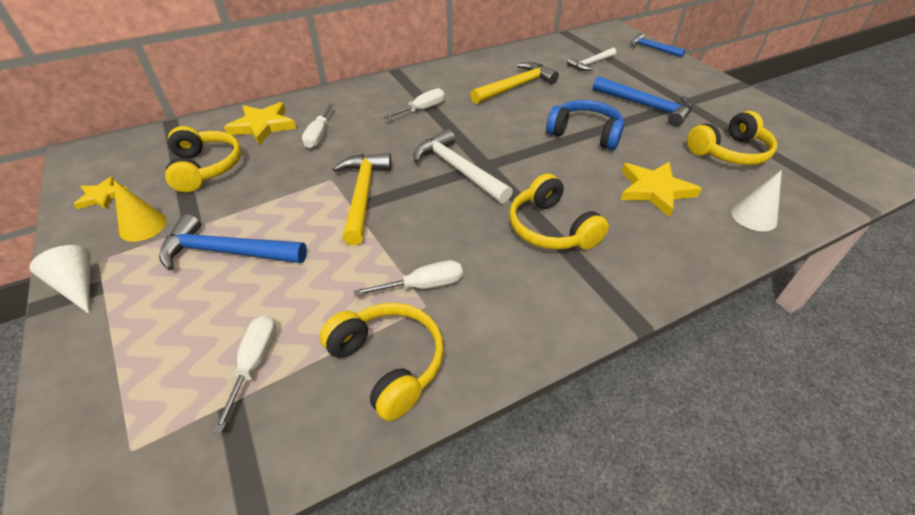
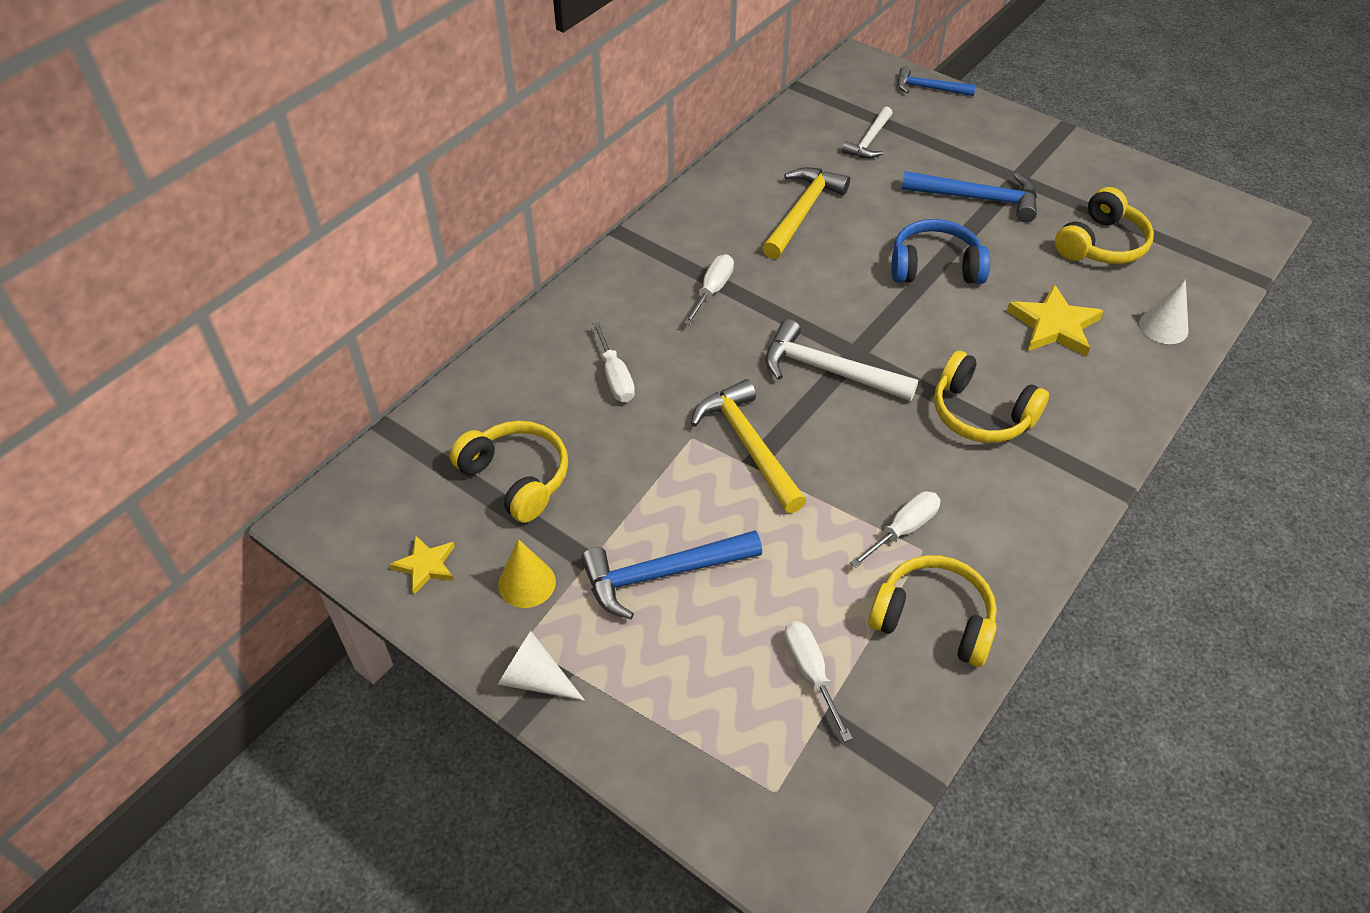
camera: 25 degrees left, 5 degrees up
yellow star [224,102,296,145] -> none

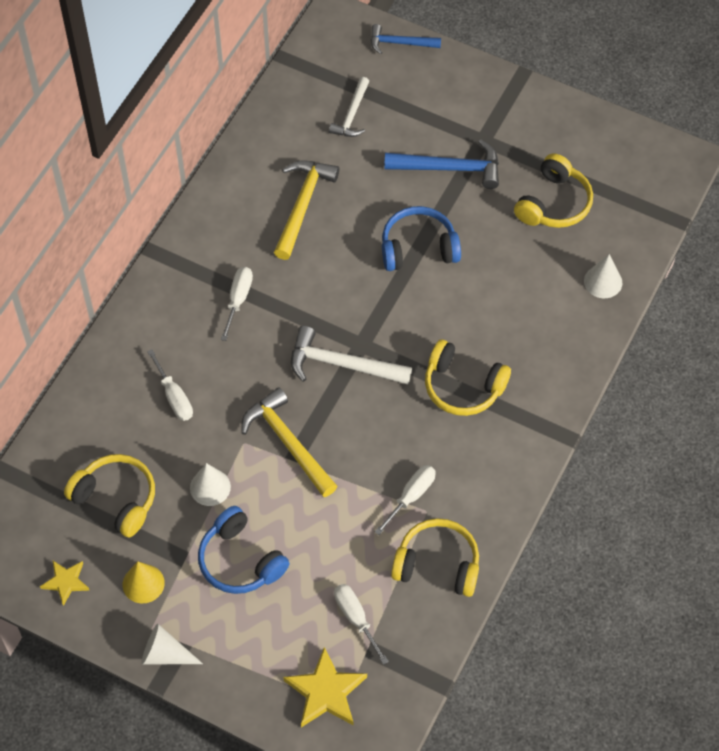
camera: 10 degrees left, 10 degrees up
blue hammer [581,530,762,619] -> blue headphones [198,506,290,594]
yellow star [1007,284,1103,357] -> yellow star moved to [283,647,367,727]
none -> white cone [190,463,231,506]

